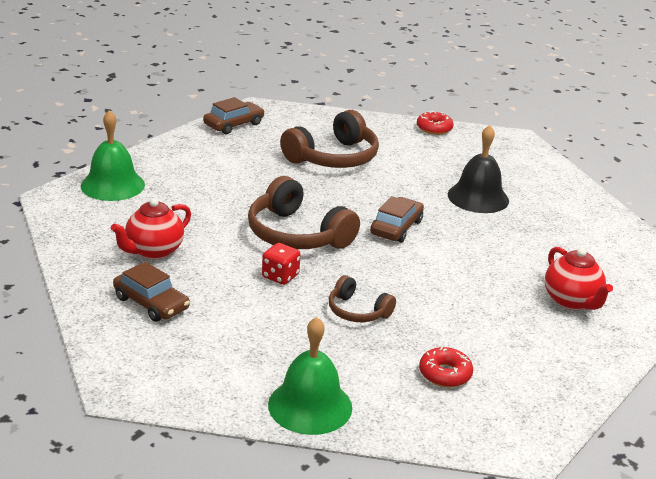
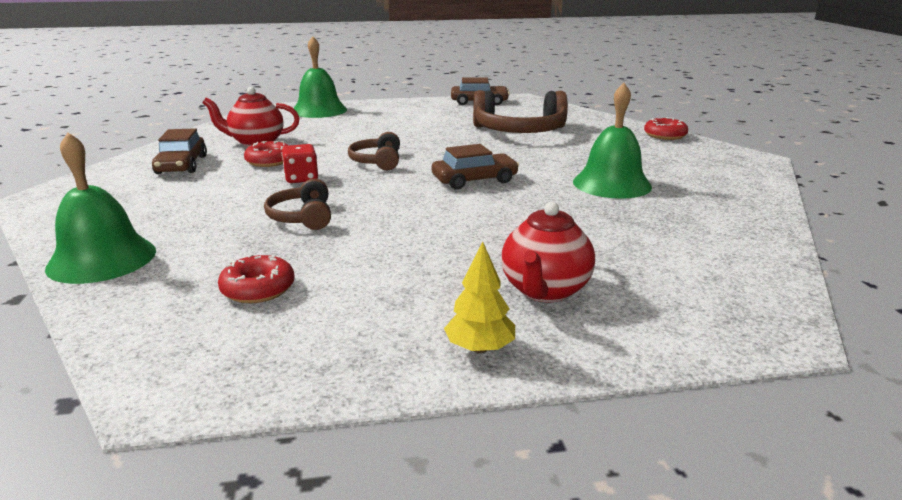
camera: 45 degrees right, 5 degrees down
brown headphones [248,176,360,249] -> brown headphones [348,132,400,170], size x0.55
black bell [448,125,509,213] -> green bell [573,83,652,199]
none -> red donut [244,141,289,167]
none -> yellow tree [444,242,515,353]

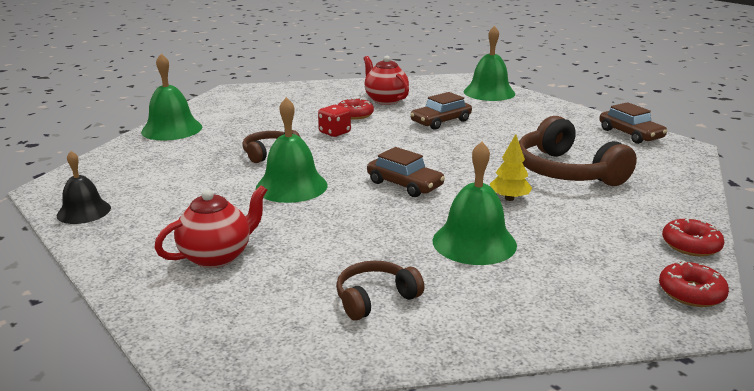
camera: 60 degrees right, 0 degrees up
brown car [152,128,207,174] -> brown car moved to [410,92,472,130]
red donut [218,254,295,303] -> red donut moved to [659,260,729,307]
brown headphones [348,132,400,170] -> brown headphones moved to [336,261,424,321]
yellow tree [444,242,515,353] -> yellow tree moved to [490,134,532,201]
red teapot [501,202,595,302] -> red teapot turned 150 degrees clockwise [154,185,267,268]
none -> black bell [57,151,111,224]
none -> green bell [256,97,328,203]

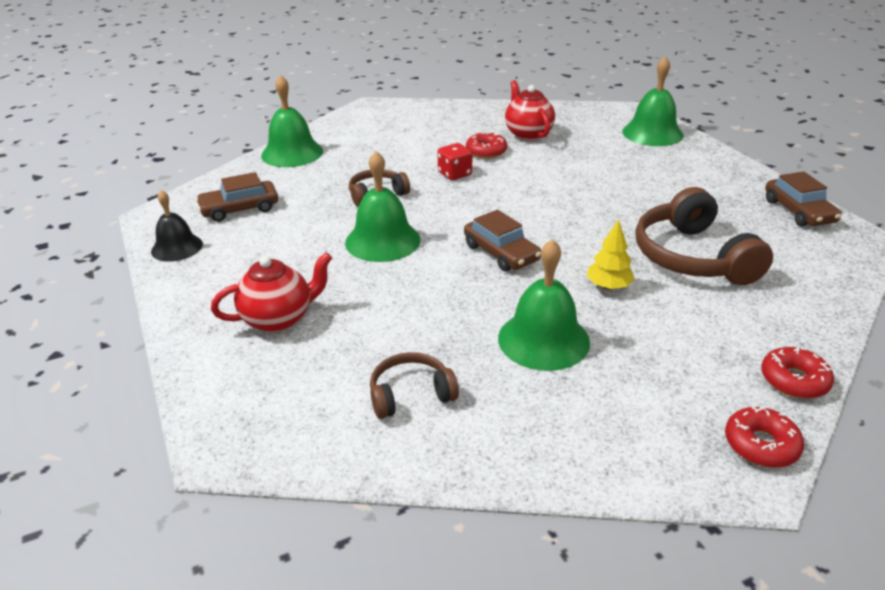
camera: 15 degrees right, 10 degrees up
brown car [410,92,472,130] -> brown car moved to [196,172,278,222]

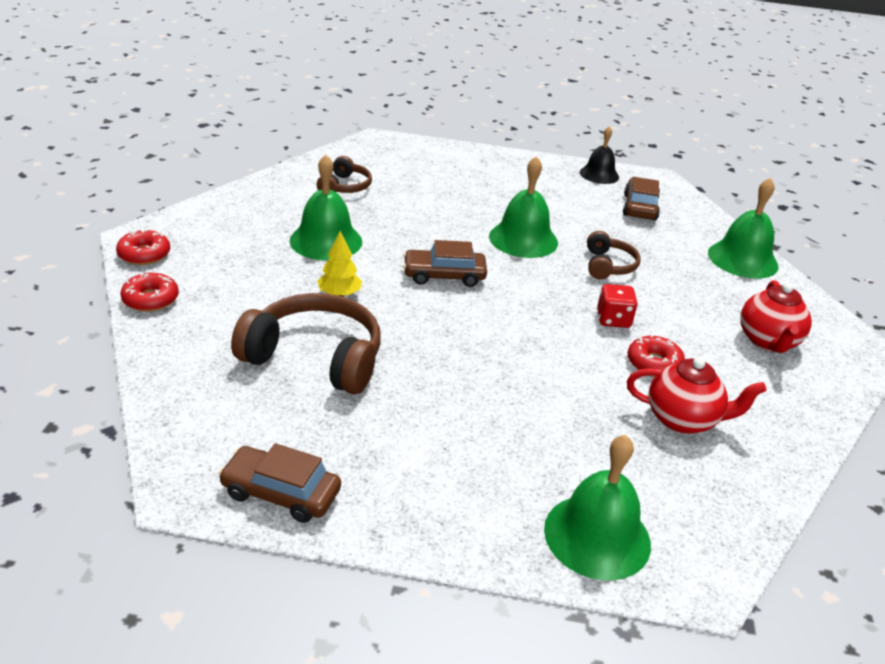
camera: 120 degrees right, 0 degrees up
red teapot [211,252,332,332] -> red teapot moved to [740,280,812,353]

